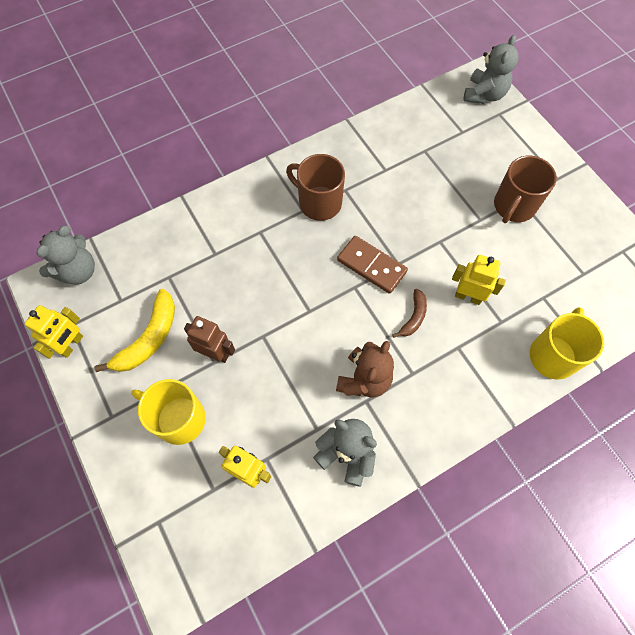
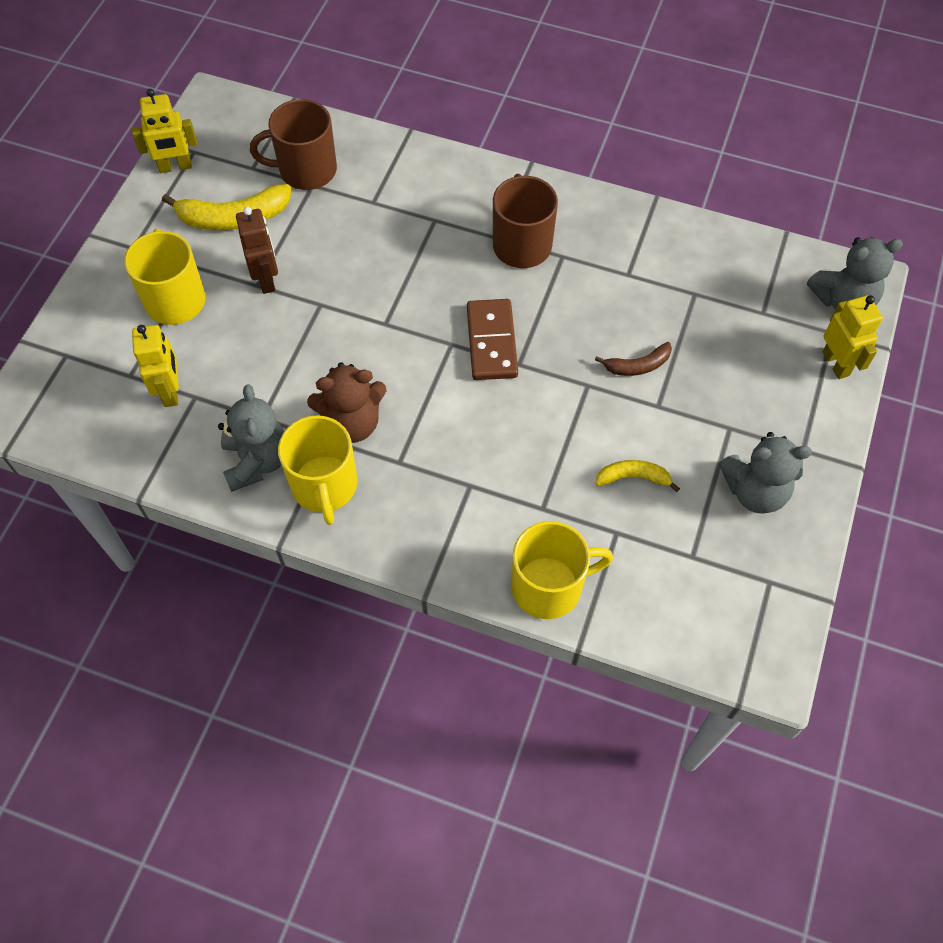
camera: 50 degrees right, 5 degrees down
grey teddy bear [36,226,95,285] -> grey teddy bear moved to [719,432,812,514]
brown banana [392,289,427,338] -> brown banana moved to [595,342,672,376]
yellow robot [452,255,506,305] -> yellow robot moved to [822,295,883,379]
brown mug [494,156,557,223] -> brown mug moved to [250,99,337,190]
none -> yellow mug [278,415,357,525]
none -> yellow banana [595,460,680,492]

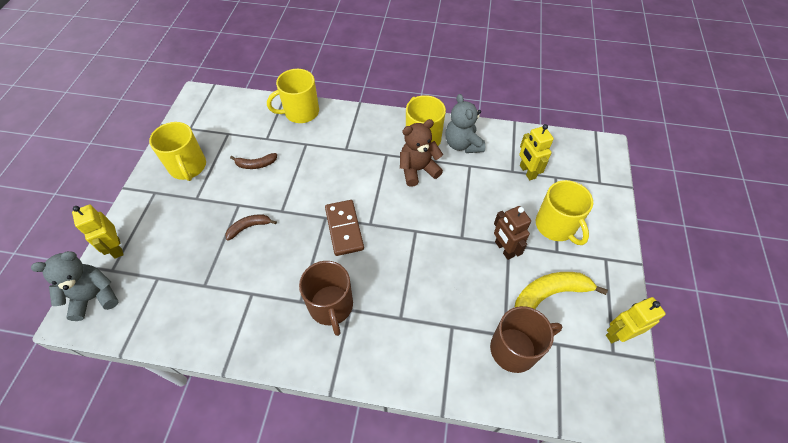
camera: 170 degrees right, 5 degrees down
yellow banana [595,460,680,492] -> brown banana [230,153,277,169]
grey teddy bear [719,432,812,514] -> yellow mug [149,122,206,181]

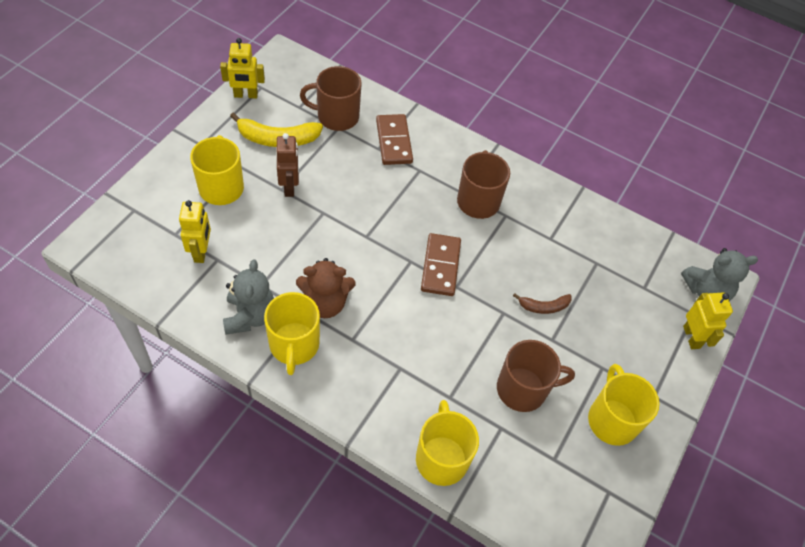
camera: 165 degrees left, 0 degrees up
brown banana [230,153,277,169] -> brown mug [497,340,575,412]
yellow mug [267,69,319,123] -> yellow mug turned 90 degrees counterclockwise [416,400,479,486]
none -> brown domino [376,114,413,165]

